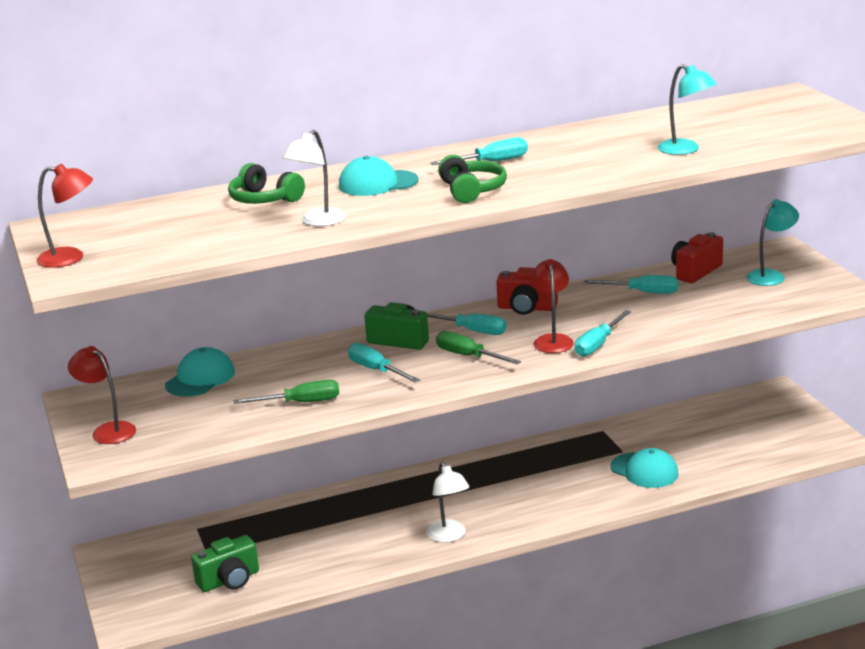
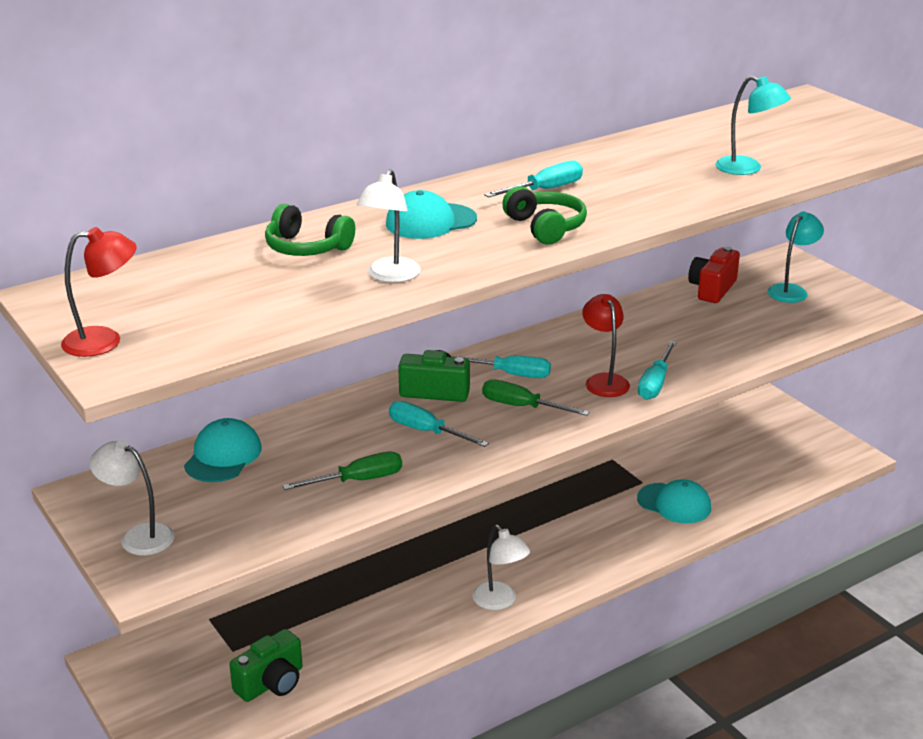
camera: 15 degrees left, 5 degrees up
red lamp [68,346,136,444] -> white lamp [89,441,175,556]
red camera [496,267,558,315] -> none
turquoise screwdriver [584,275,678,294] -> none

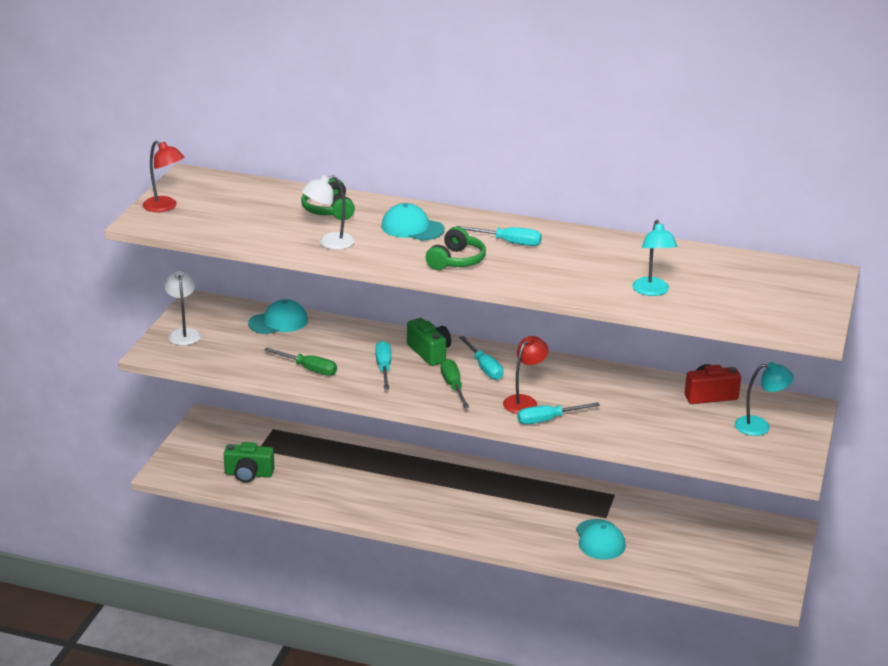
camera: 50 degrees right, 0 degrees up
white lamp [473,525,530,610] -> none

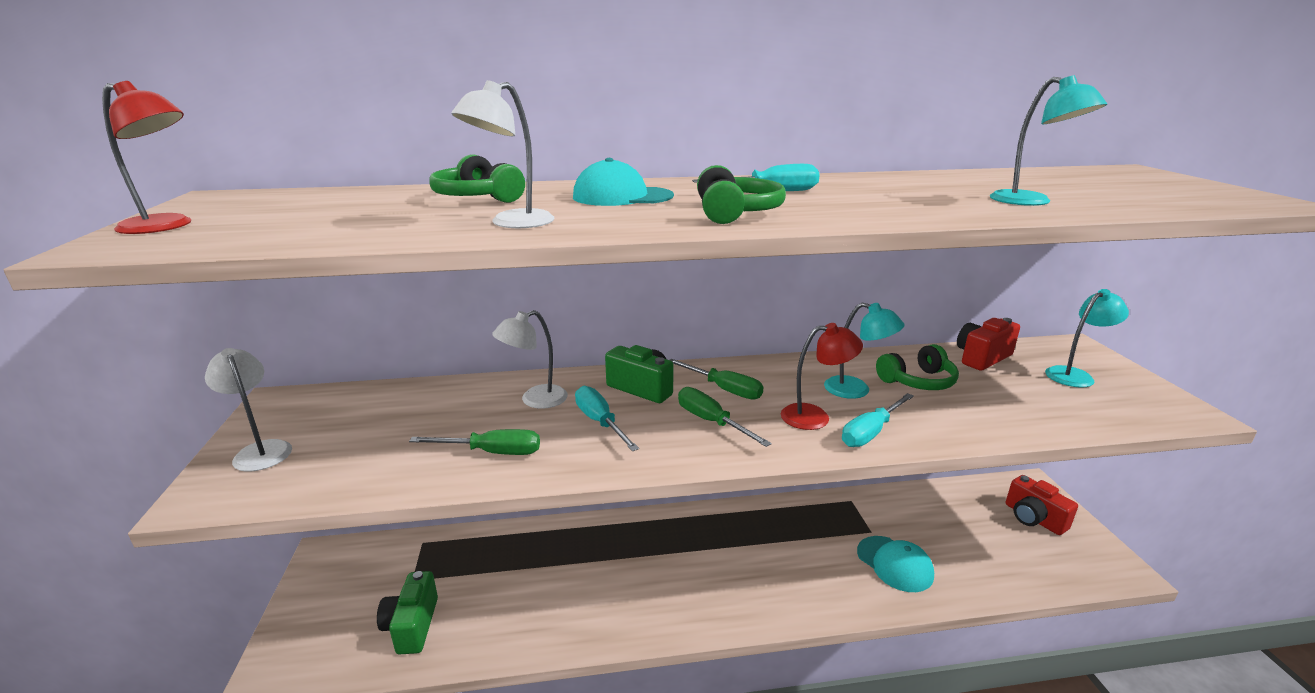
camera: 25 degrees left, 5 degrees down
green camera [224,442,275,483] -> green camera turned 105 degrees clockwise [377,571,438,655]
turquoise cap [248,299,308,334] -> none
turquoise screwdriver [459,336,503,380] -> green screwdriver [670,359,764,400]
red lamp [503,336,549,414] -> red lamp turned 75 degrees clockwise [781,323,863,430]
none -> white lamp [492,310,568,409]
none -> turquoise lamp [824,303,905,399]
none -> green headphones [876,344,959,390]
none -> red camera [1006,475,1078,535]

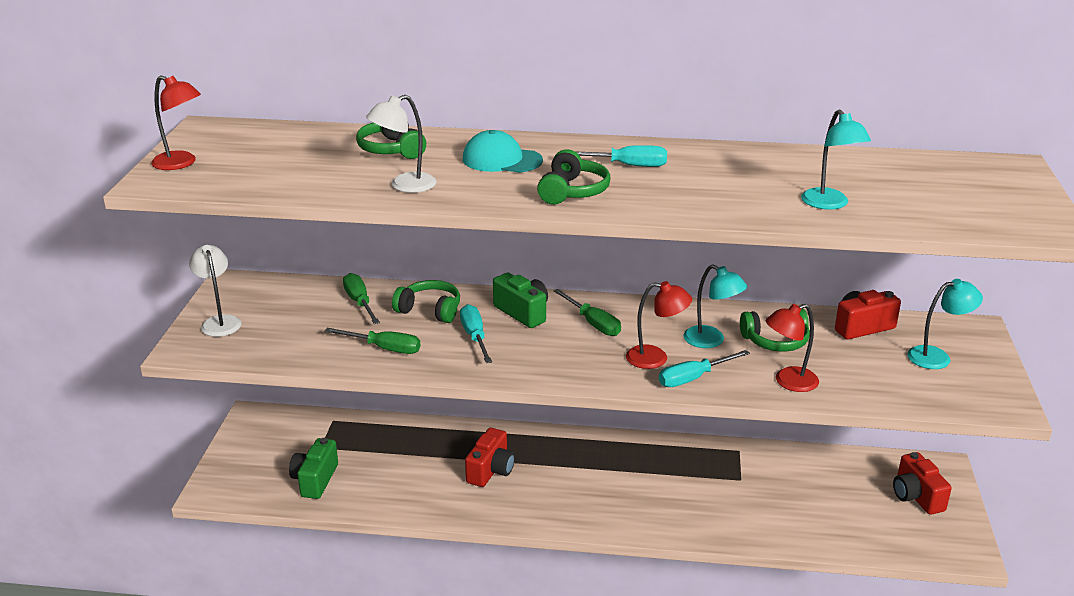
camera: 15 degrees right, 5 degrees up
white lamp [492,310,568,409] -> green headphones [392,280,460,323]
green screwdriver [678,387,772,447] -> green screwdriver moved to [343,273,380,324]
turquoise cap [857,536,934,592] -> none
none -> red camera [465,428,515,487]
none -> red lamp [765,304,819,392]

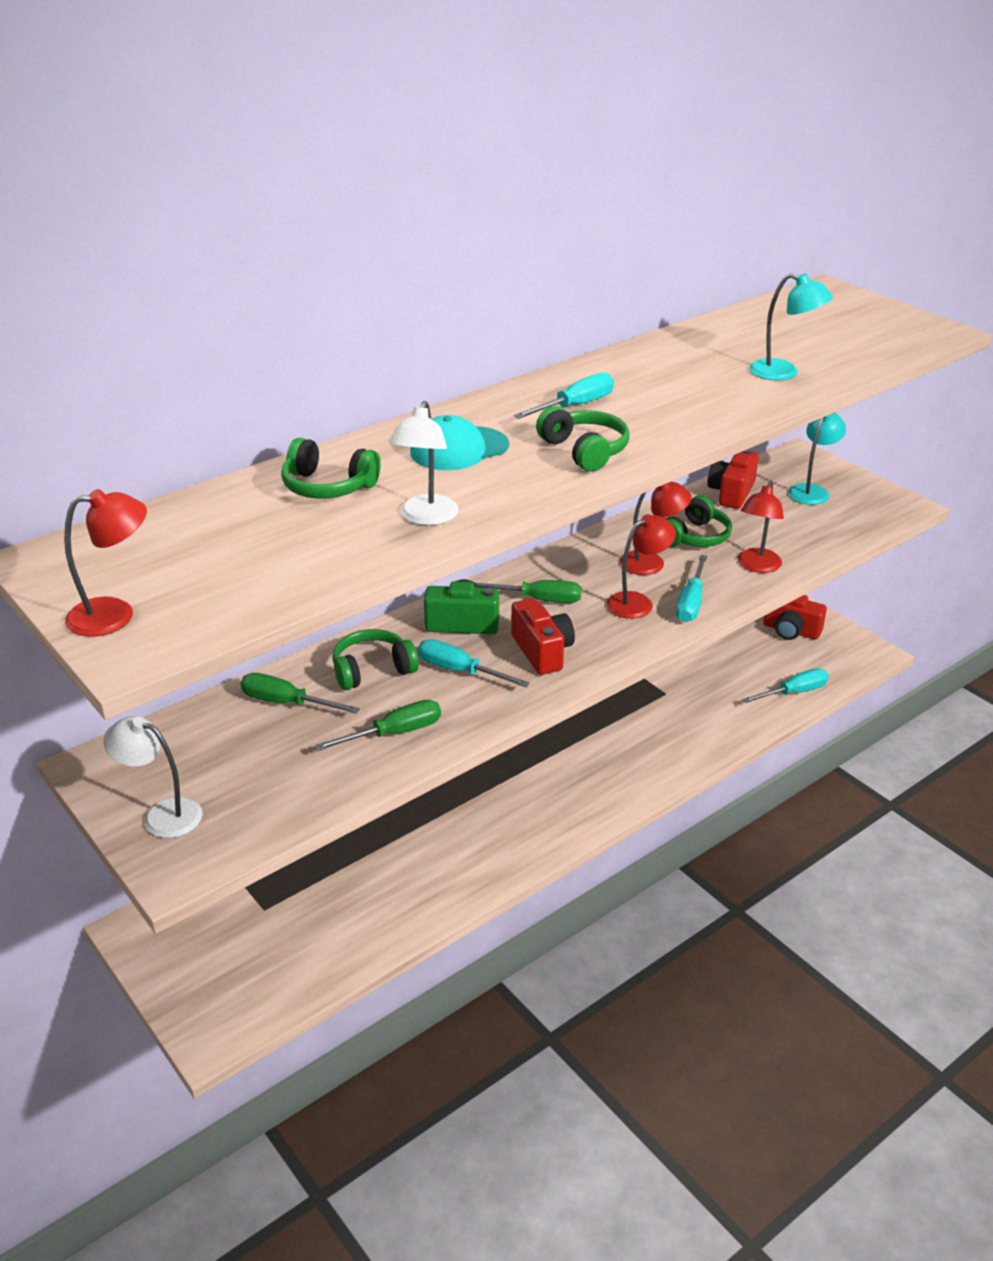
camera: 45 degrees left, 5 degrees up
green camera [289,438,338,499] -> none
red camera [465,428,515,487] -> red camera moved to [511,598,575,675]
turquoise lamp [684,264,747,348] -> red lamp [620,482,692,575]
none -> turquoise screwdriver [742,668,829,703]

